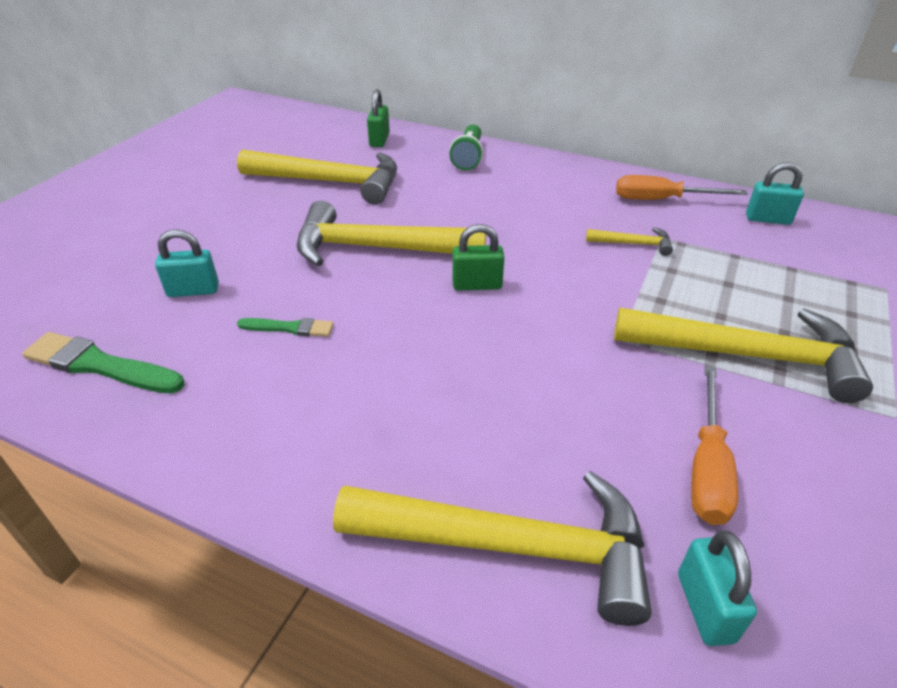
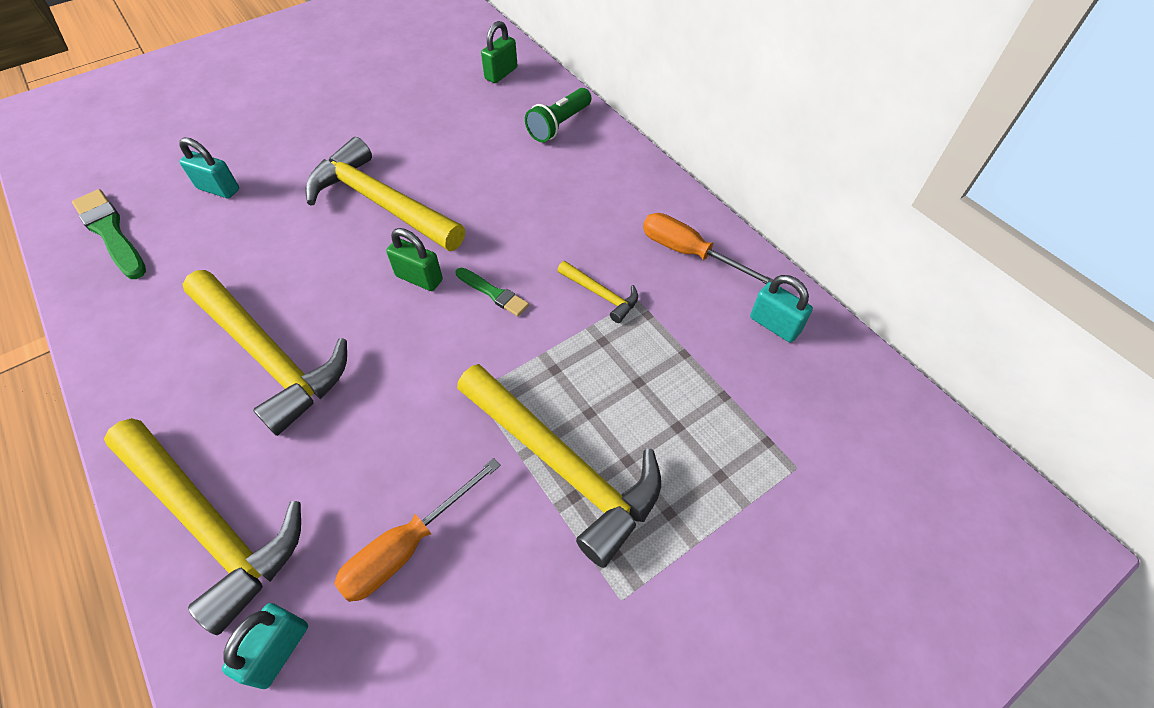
camera: 30 degrees right, 15 degrees up
yellow hammer [237,149,397,204] -> yellow hammer moved to [182,270,347,436]
green brush [237,318,334,337] -> green brush moved to [456,268,529,316]

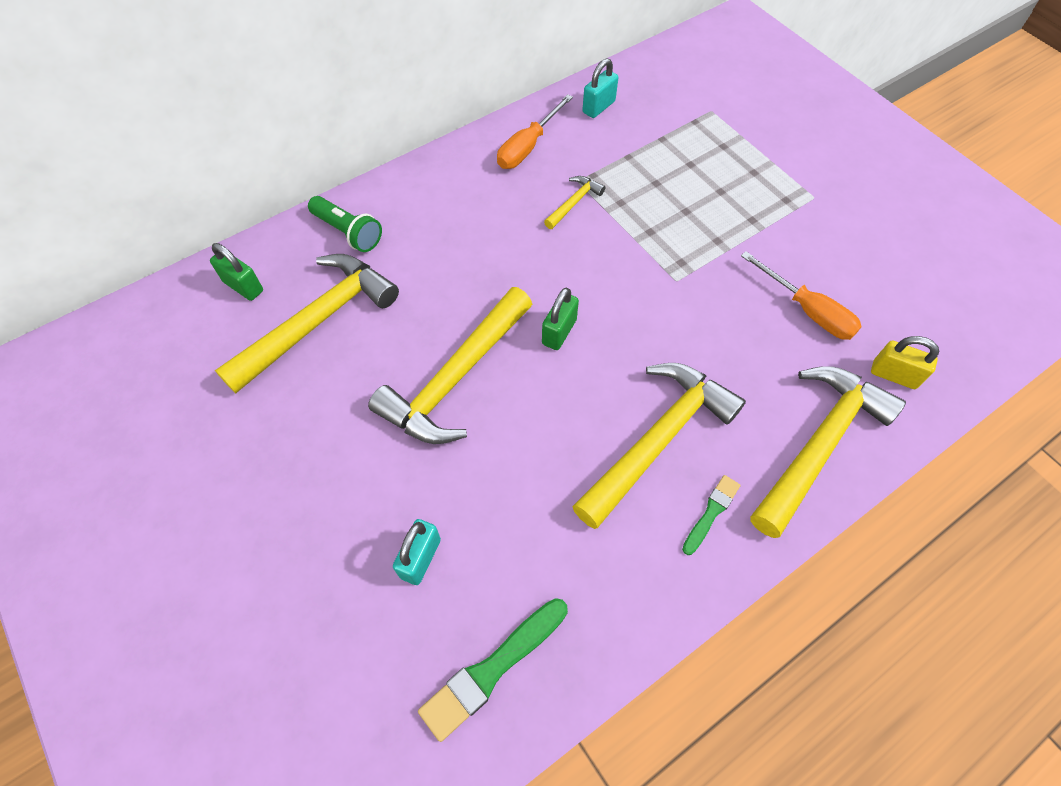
camera: 90 degrees left, 5 degrees up
turquoise padlock [222,603,308,689] -> yellow padlock [871,336,939,389]
green brush [456,268,529,316] -> green brush moved to [682,475,741,555]
yellow hammer [457,364,661,568] -> yellow hammer moved to [215,254,399,393]

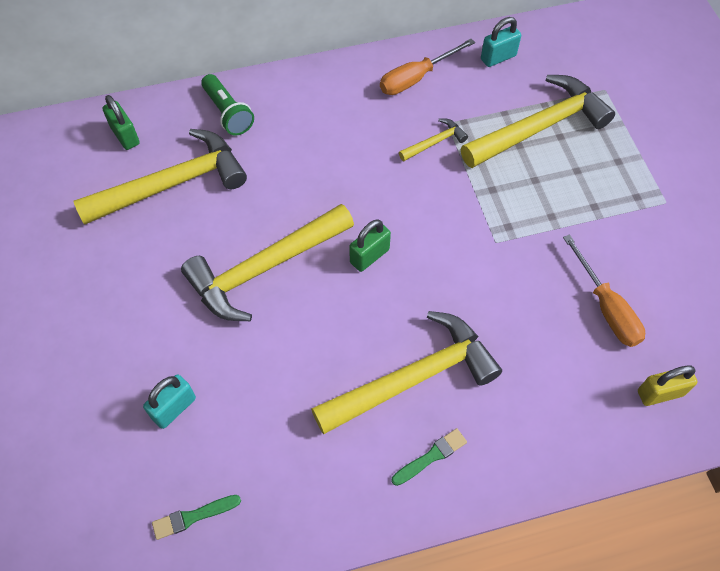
camera: 20 degrees right, 0 degrees up
green brush [418,598,568,742] -> green brush [152,495,241,540], size x0.59
yellow hammer [751,366,906,538] -> yellow hammer moved to [461,75,615,168]
yellow padlock [871,336,939,389] -> yellow padlock turned 60 degrees counterclockwise [638,365,697,406]

